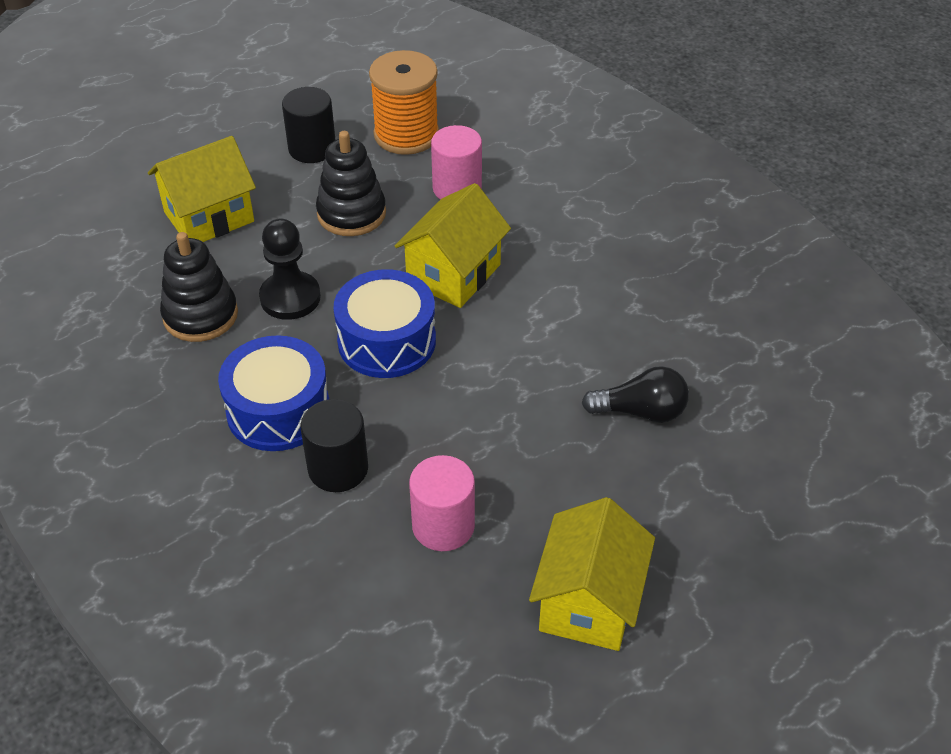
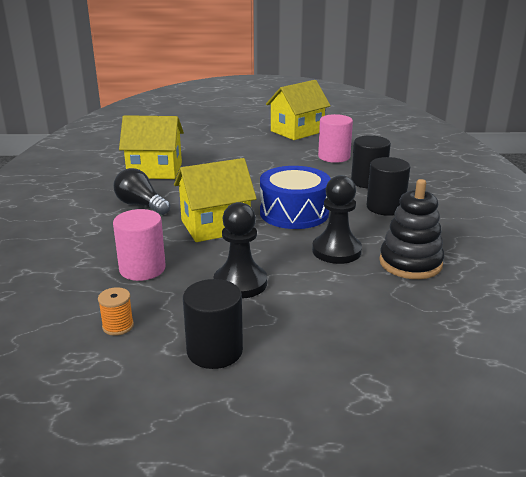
camera: 145 degrees left, 20 degrees down
yellow house [148,136,256,242] -> yellow house moved to [119,115,184,179]
blue drum [218,335,329,451] -> black cylinder [367,157,410,216]
black stacking toy [316,131,386,236] -> black pawn [213,202,267,299]
orange spool [369,50,439,155] -> orange spool [98,287,134,336], size x0.42
black light bulb [582,366,689,423] -> black light bulb moved to [113,168,170,215]

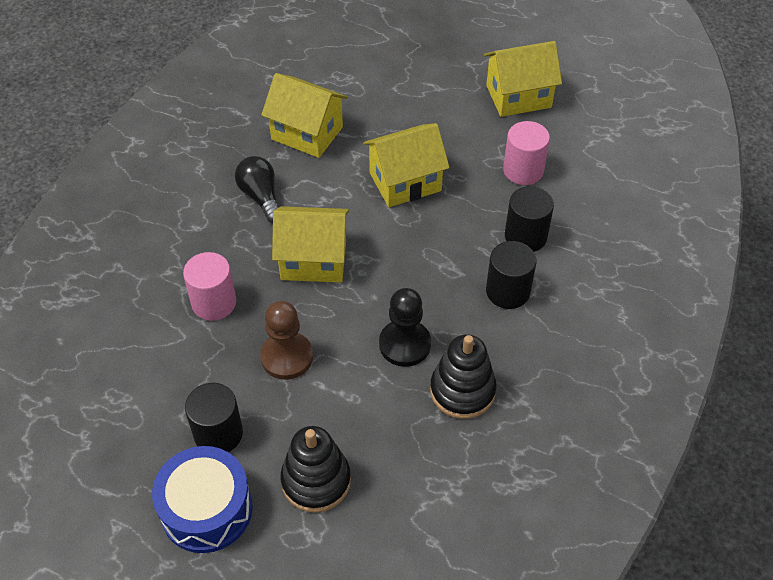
camera: 25 degrees right, 25 degrees up
orange spool [98,287,134,336] -> none
black pawn [213,202,267,299] -> brown pawn [260,301,313,380]
blue drum [260,166,331,229] -> blue drum moved to [152,446,253,553]
none -> black stacking toy [281,426,351,513]
none -> yellow house [363,123,450,207]

